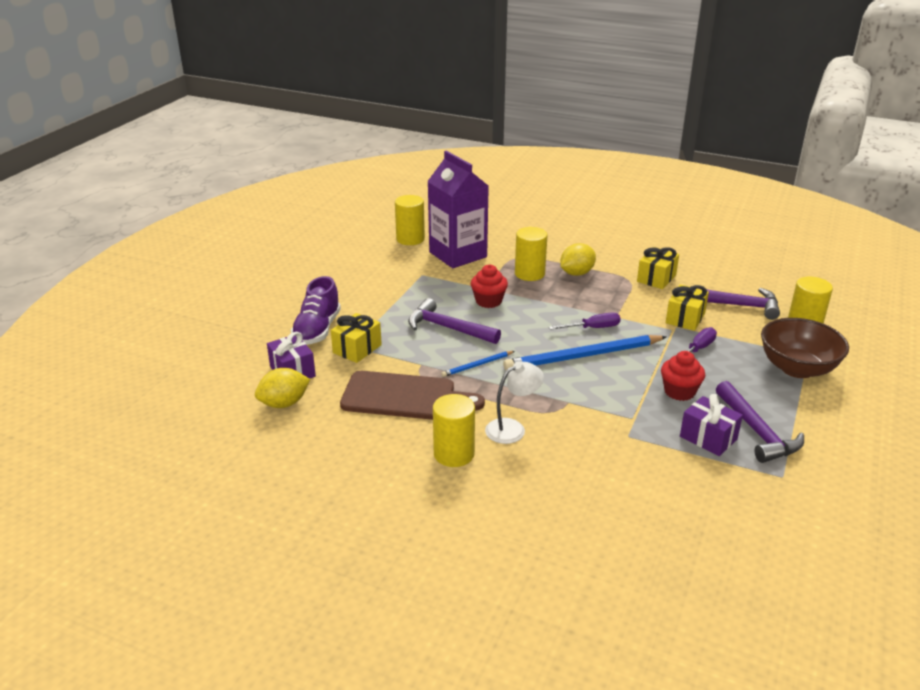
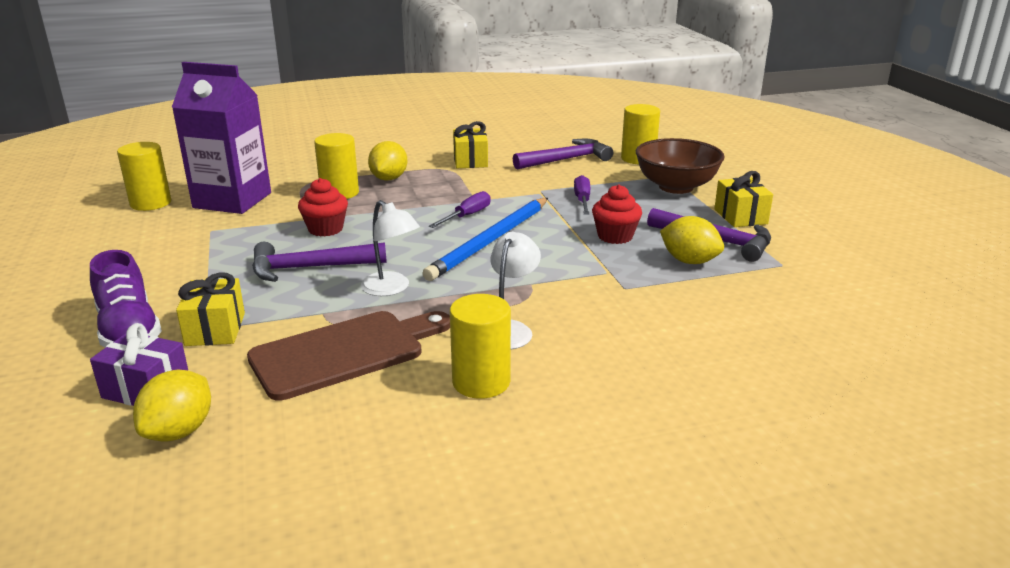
camera: 40 degrees left, 5 degrees down
blue pencil [441,351,515,377] -> white lamp [361,200,420,296]
yellow gift [666,285,709,331] -> yellow gift moved to [714,171,773,227]
purple gift [680,394,743,456] -> yellow lemon [660,216,724,264]

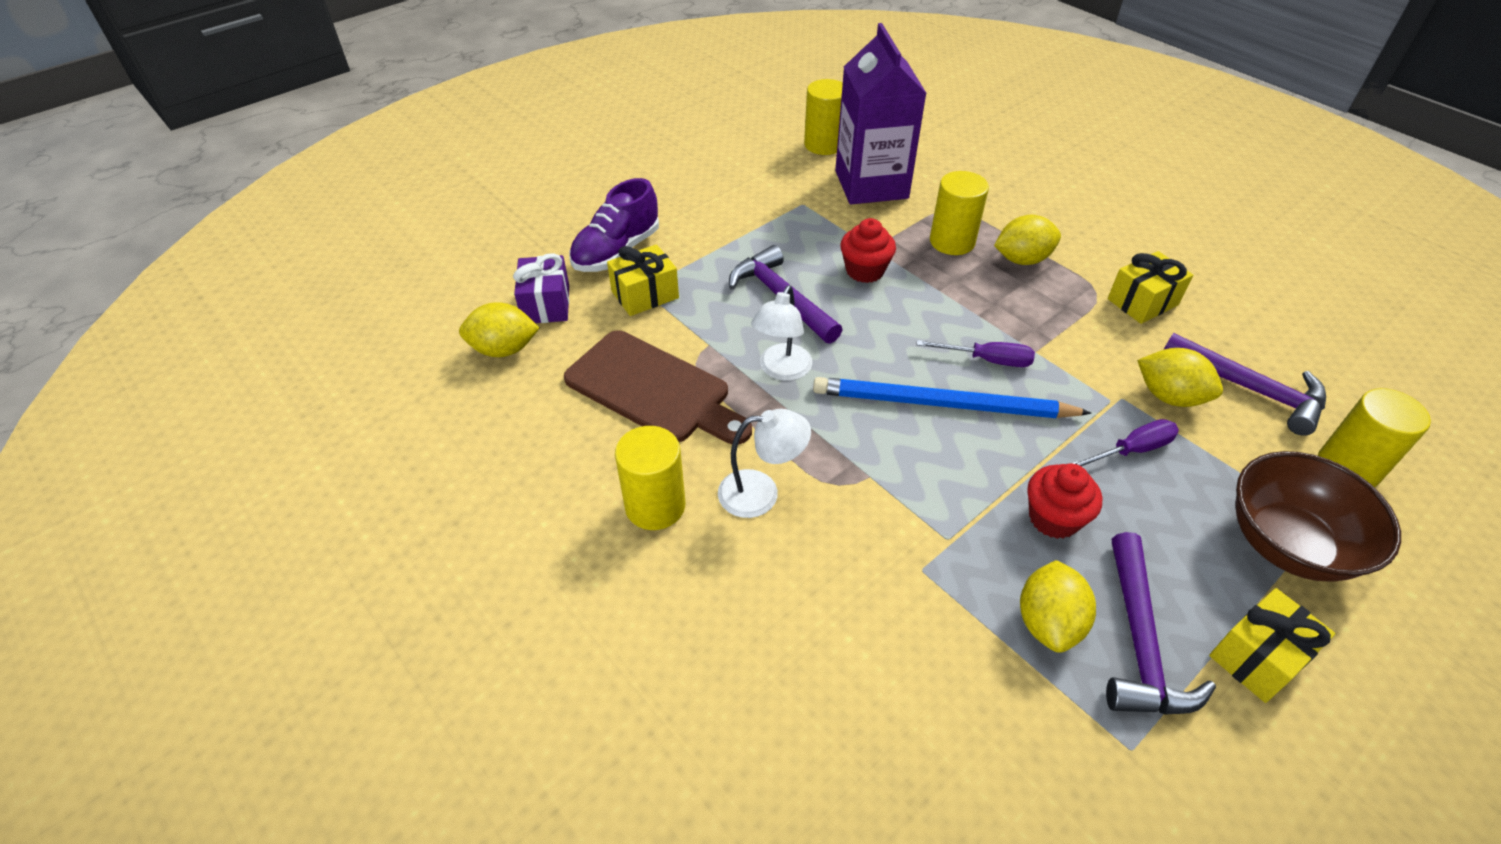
camera: 65 degrees right, 20 degrees up
none -> yellow lemon [1137,348,1223,407]

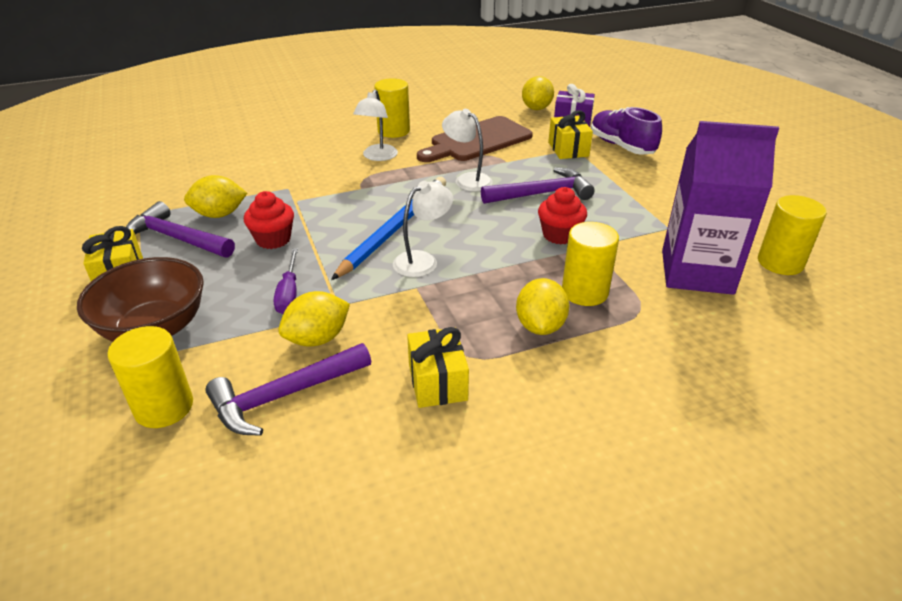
camera: 110 degrees right, 10 degrees down
purple screwdriver [917,340,1035,367] -> white lamp [393,181,453,277]
yellow lemon [1020,560,1096,653] -> yellow lemon turned 45 degrees counterclockwise [184,175,247,218]

